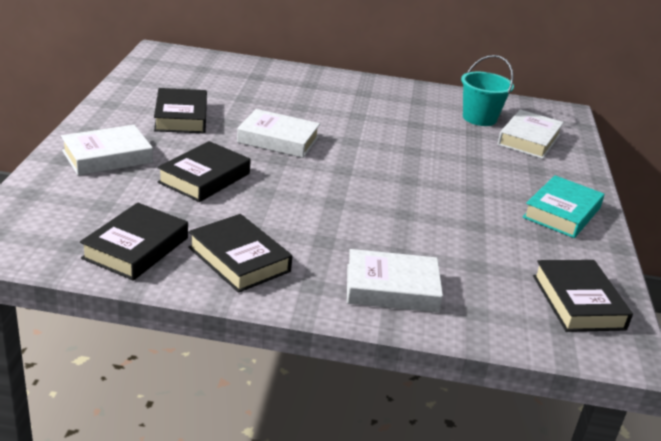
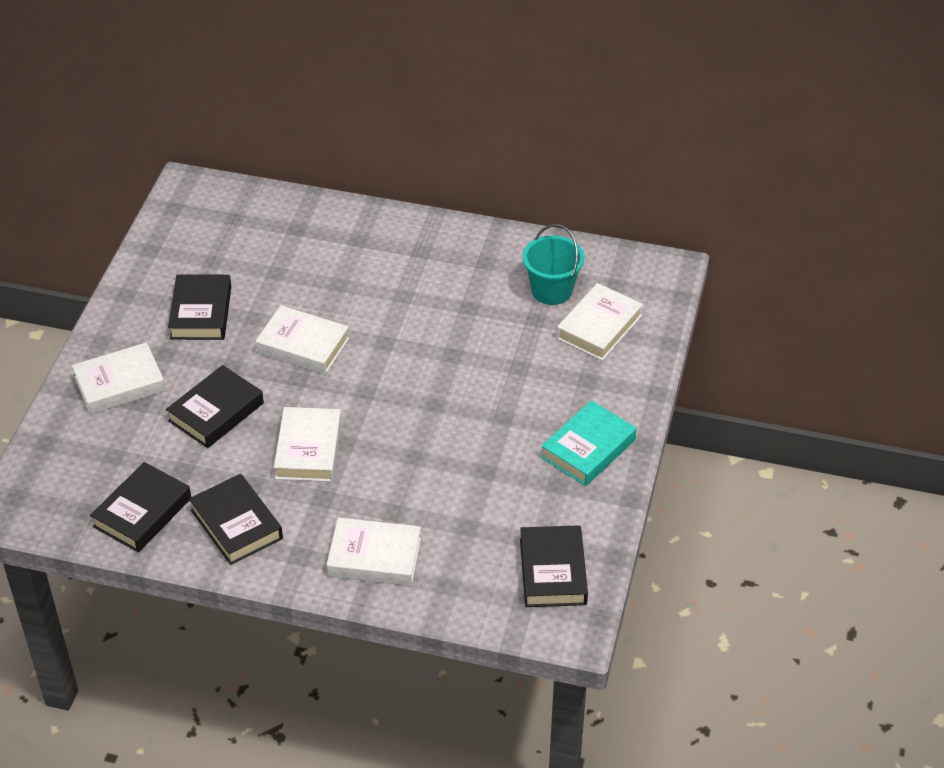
camera: 10 degrees right, 15 degrees up
none -> white book [274,407,342,482]

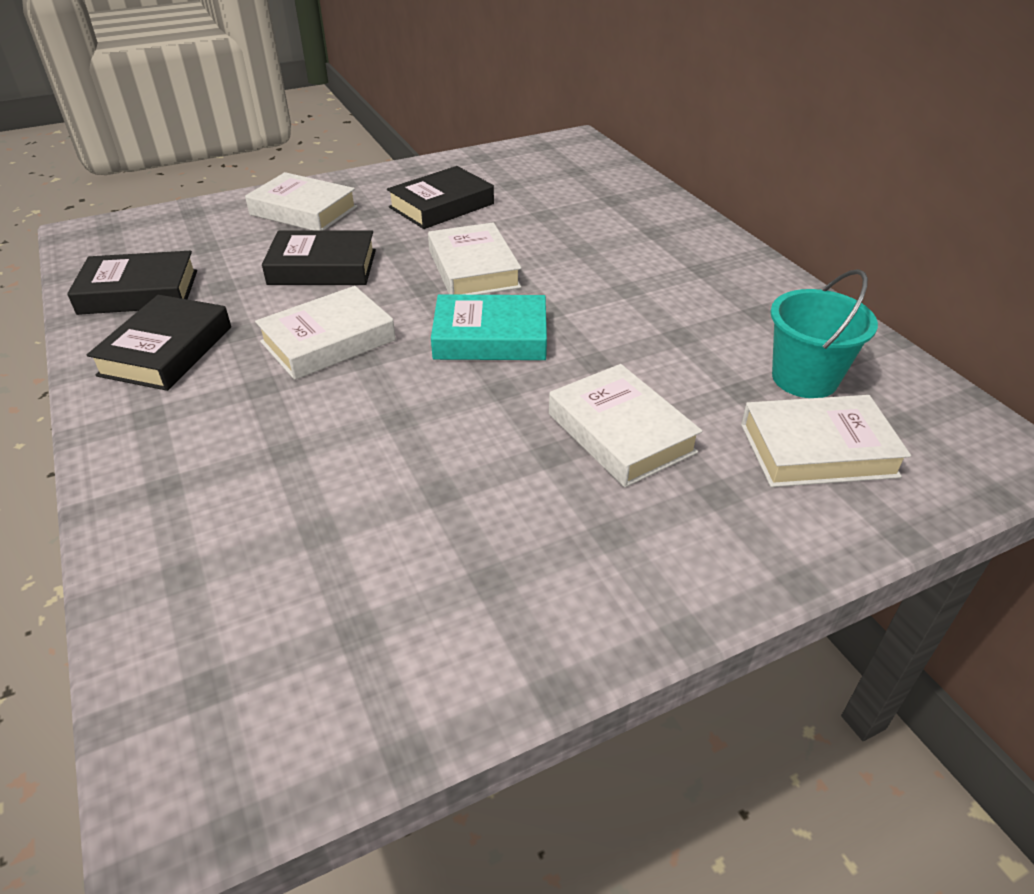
camera: 50 degrees right, 5 degrees down
white book [326,517,421,586] -> white book moved to [549,364,702,487]
black book [520,525,588,607] -> none
turquoise book [541,400,636,486] -> turquoise book moved to [431,294,547,360]

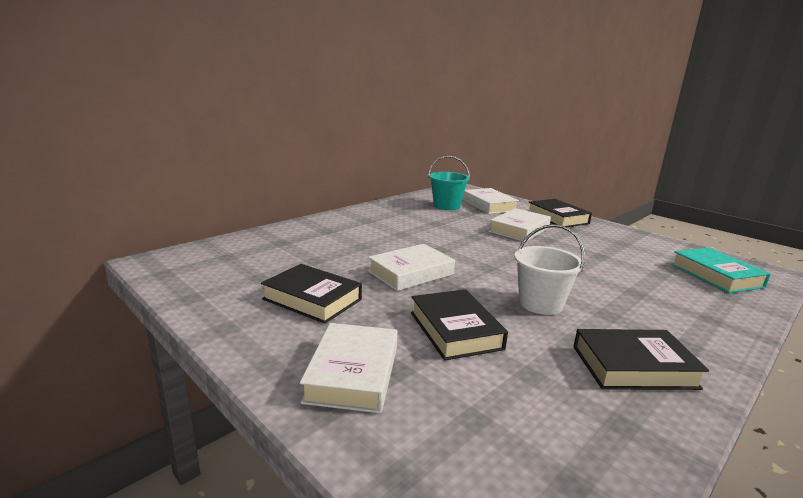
camera: 110 degrees left, 20 degrees down
black book [67,251,197,315] -> black book moved to [528,199,592,227]
white book [255,286,396,380] -> white bucket [514,224,585,315]
turquoise book [431,294,547,360] -> turquoise book moved to [671,248,771,293]

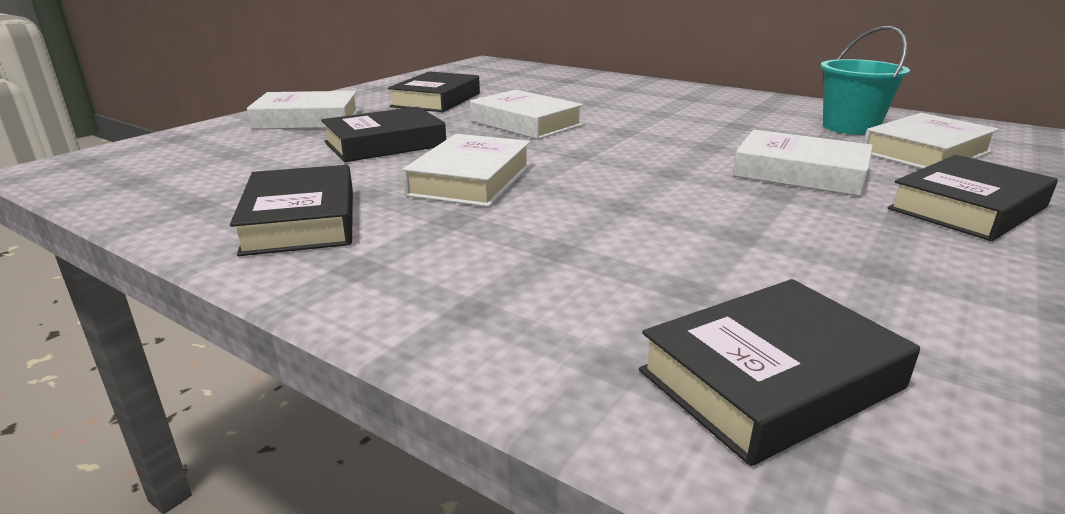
camera: 80 degrees right, 5 degrees up
white bucket [514,224,585,315] -> white book [402,134,530,207]
turquoise book [671,248,771,293] -> black book [639,279,920,466]

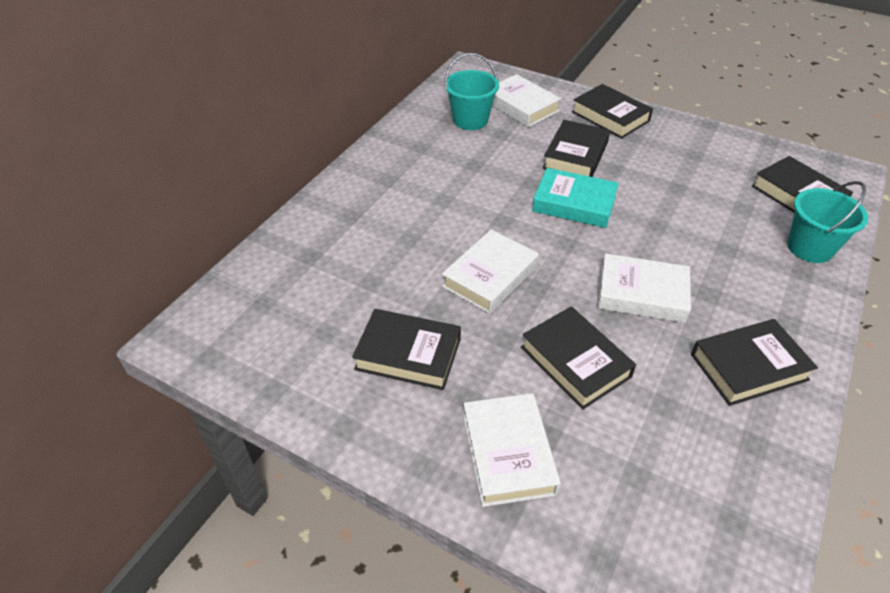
camera: 95 degrees left, 20 degrees up
white book [733,129,873,197] -> black book [543,120,610,177]
none -> turquoise book [532,168,619,228]
none -> turquoise bucket [787,181,868,263]

